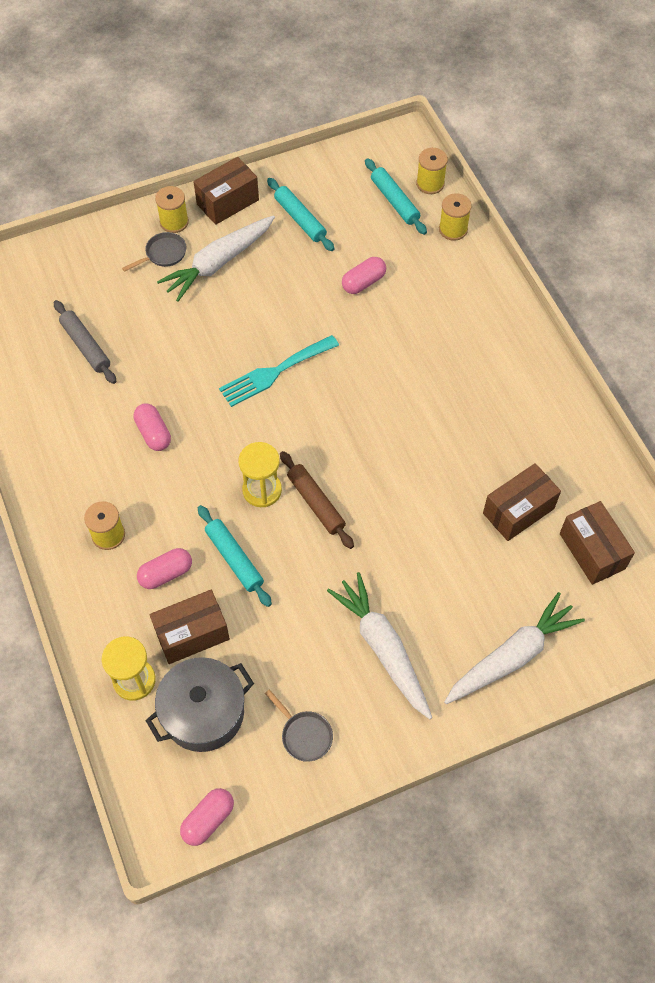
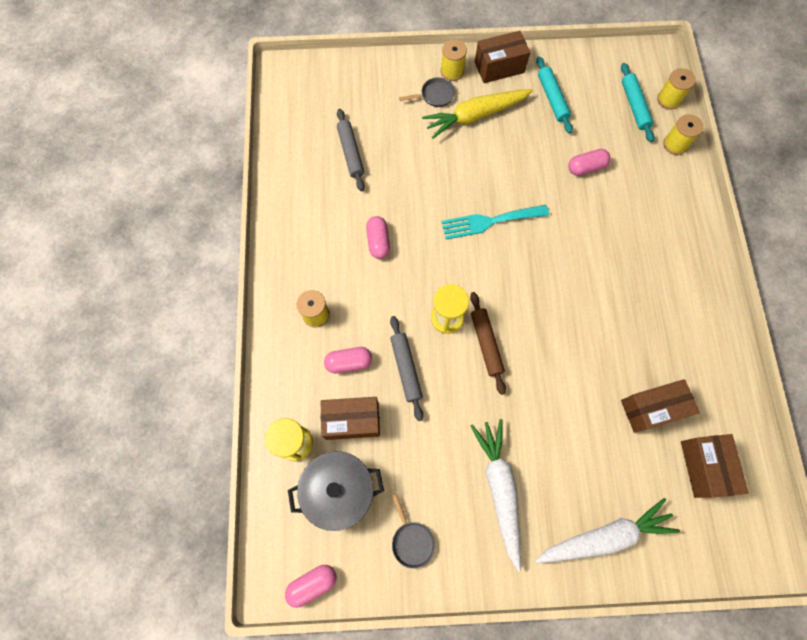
camera: 20 degrees right, 10 degrees up
white carrot [157,215,275,302] -> yellow carrot [422,89,533,139]
turquoise rolling pin [198,505,272,607] -> grey rolling pin [390,316,423,421]

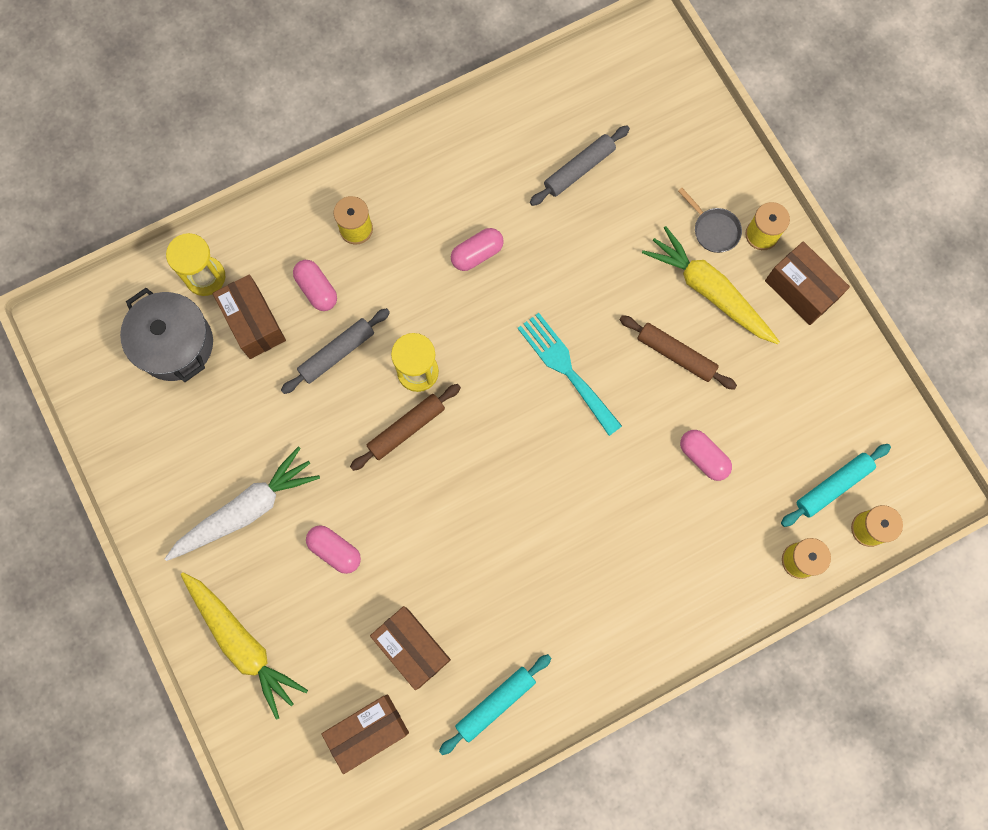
camera: 65 degrees right, 5 degrees up
pink capsule [285,565,336,608] -> pink capsule moved to [306,525,361,574]
grey pan [392,494,435,569] -> none
white carrot [535,498,680,563] -> yellow carrot [181,572,308,720]
turquoise rolling pin [536,56,573,134] -> turquoise rolling pin moved to [439,654,551,755]
none -> brown rolling pin [619,315,737,390]

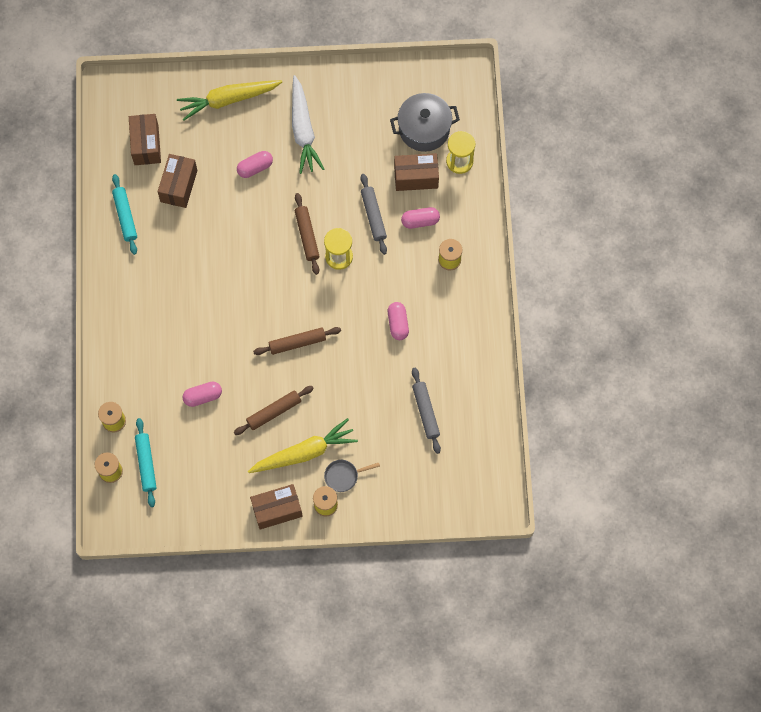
camera: 115 degrees right, 5 degrees down
brown box [370,606,451,690] -> brown box turned 60 degrees counterclockwise [157,154,198,208]
turquoise fork [517,313,622,436] -> brown rolling pin [253,327,341,355]

